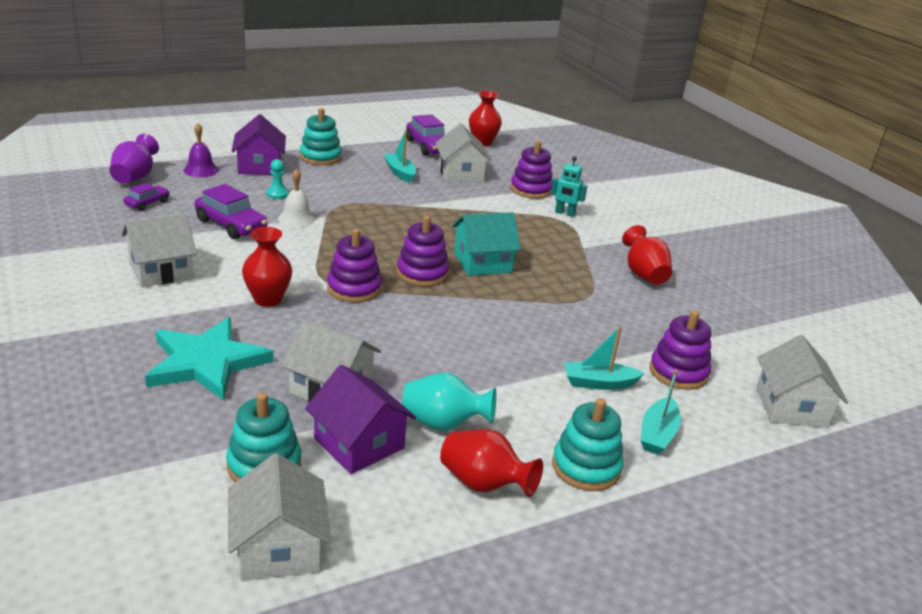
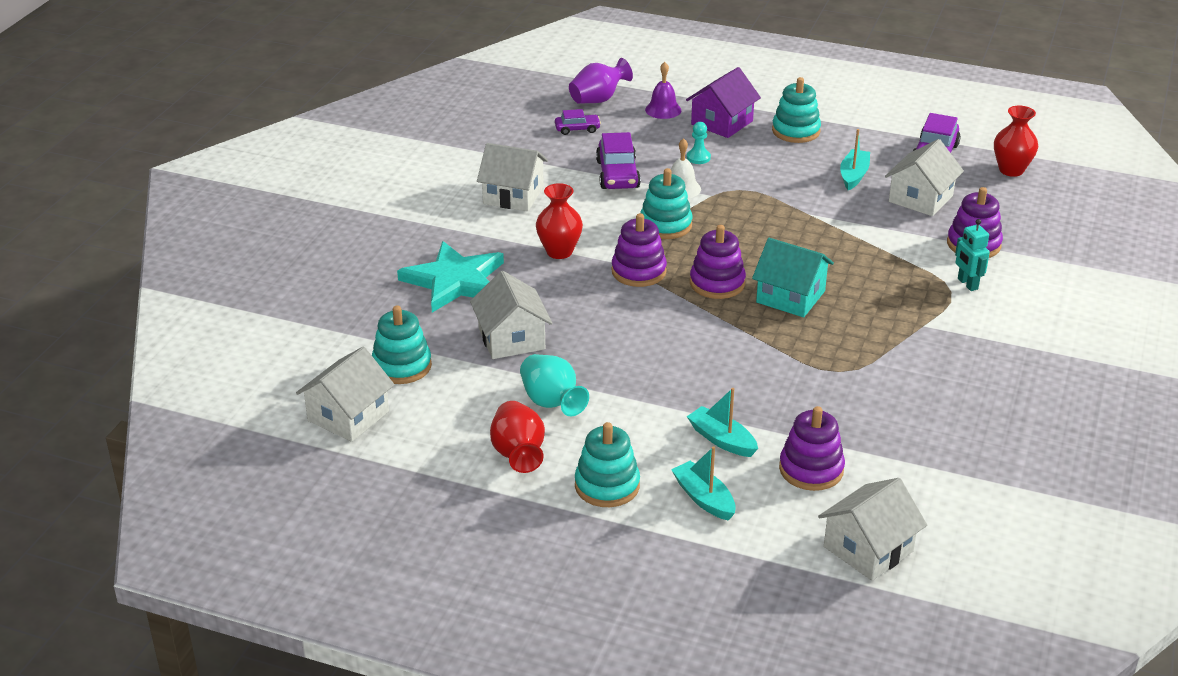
camera: 50 degrees right, 5 degrees up
purple house [305,365,416,474] -> none
red vase [622,225,672,285] -> none
turquoise boat [640,370,681,455] -> turquoise boat turned 75 degrees clockwise [671,446,736,521]
none -> turquoise stacking toy [640,168,693,239]

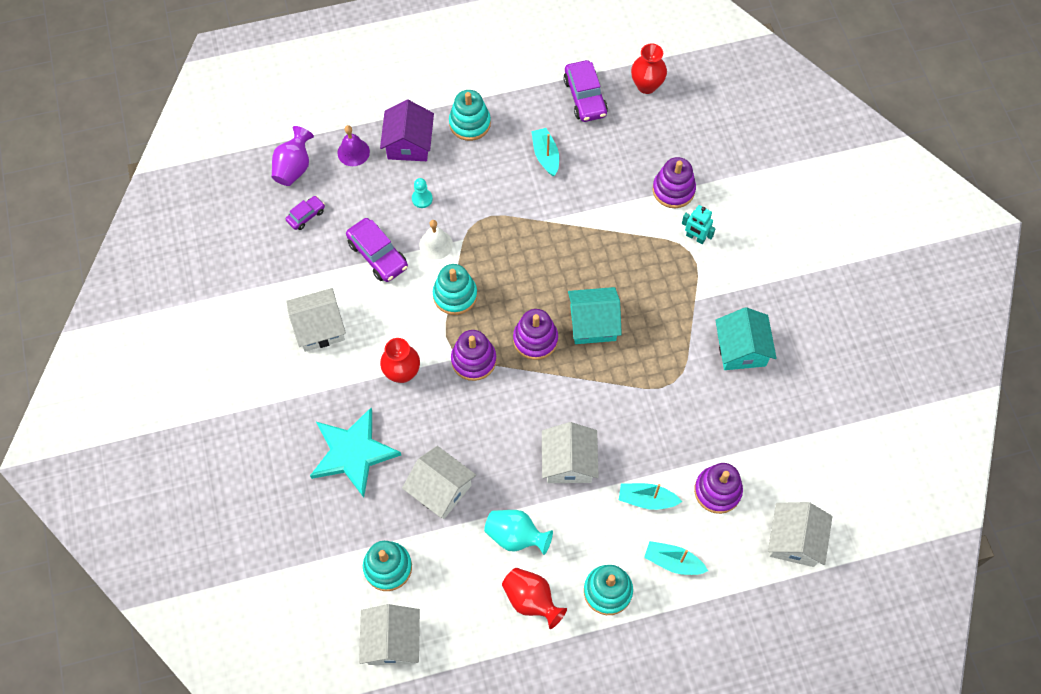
camera: 35 degrees left, 30 degrees up
white house [885,139,964,216] -> white house moved to [542,422,599,483]
none -> turquoise house [715,307,777,370]

